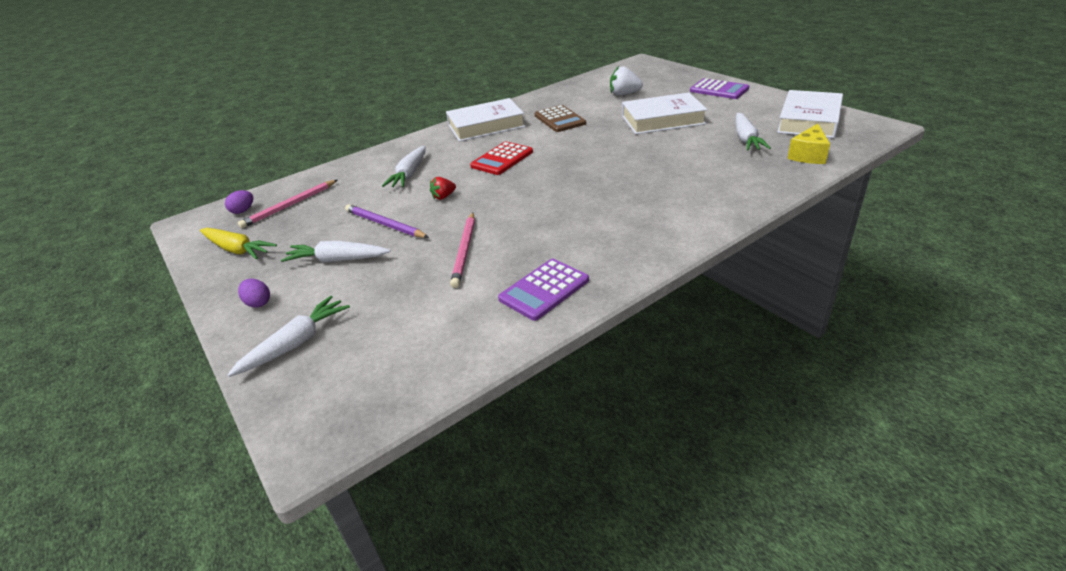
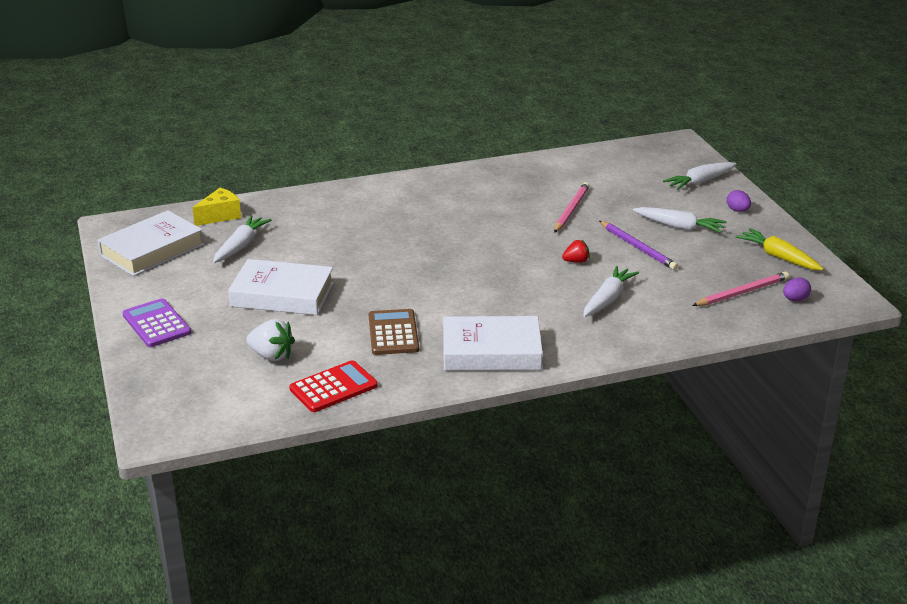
camera: 165 degrees left, 5 degrees down
red calculator [470,142,533,175] -> red calculator moved to [289,360,378,412]
purple calculator [498,259,589,321] -> none

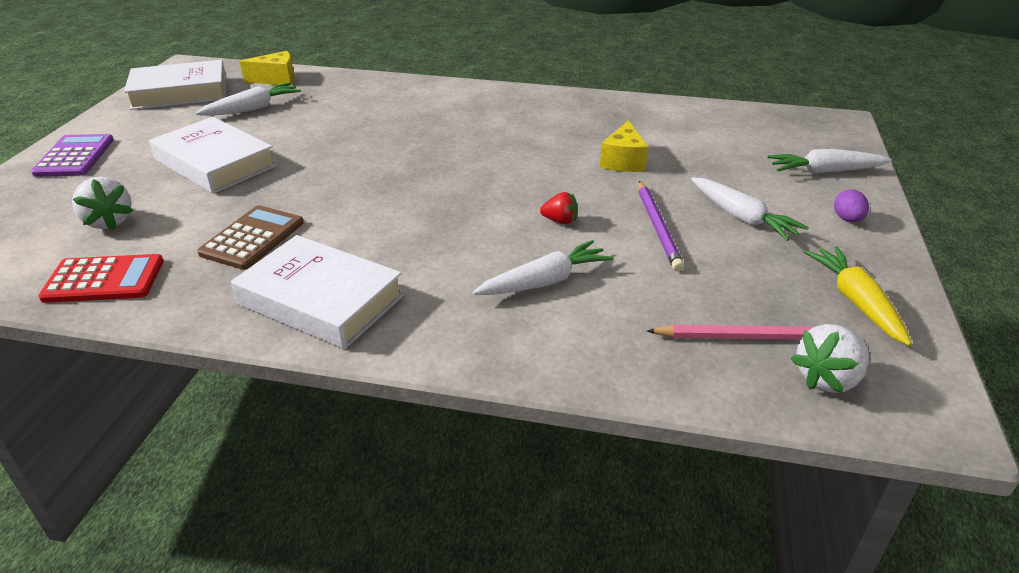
camera: 30 degrees right, 5 degrees up
pink pencil [554,182,590,233] -> yellow cheese [600,120,648,172]
purple egg [783,278,811,301] -> white strawberry [791,324,869,393]

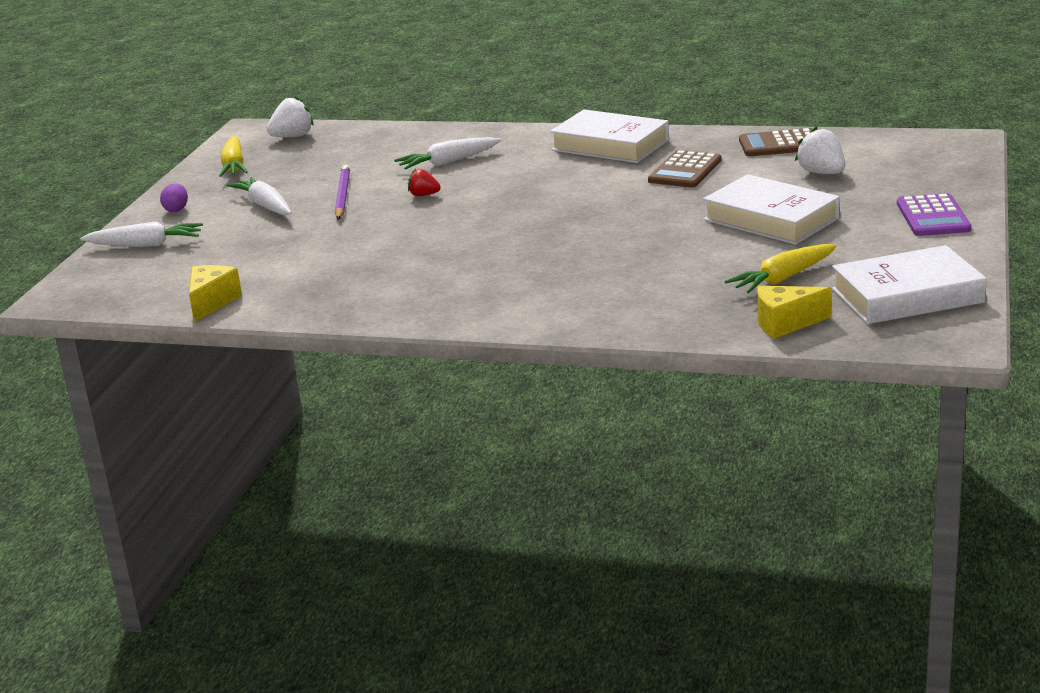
camera: 175 degrees left, 10 degrees down
red calculator [38,254,164,303] -> brown calculator [739,128,812,156]
white carrot [195,83,301,116] -> yellow carrot [725,244,836,293]
yellow cheese [600,120,648,172] -> yellow cheese moved to [189,265,242,322]
pink pencil [647,325,813,340] -> none

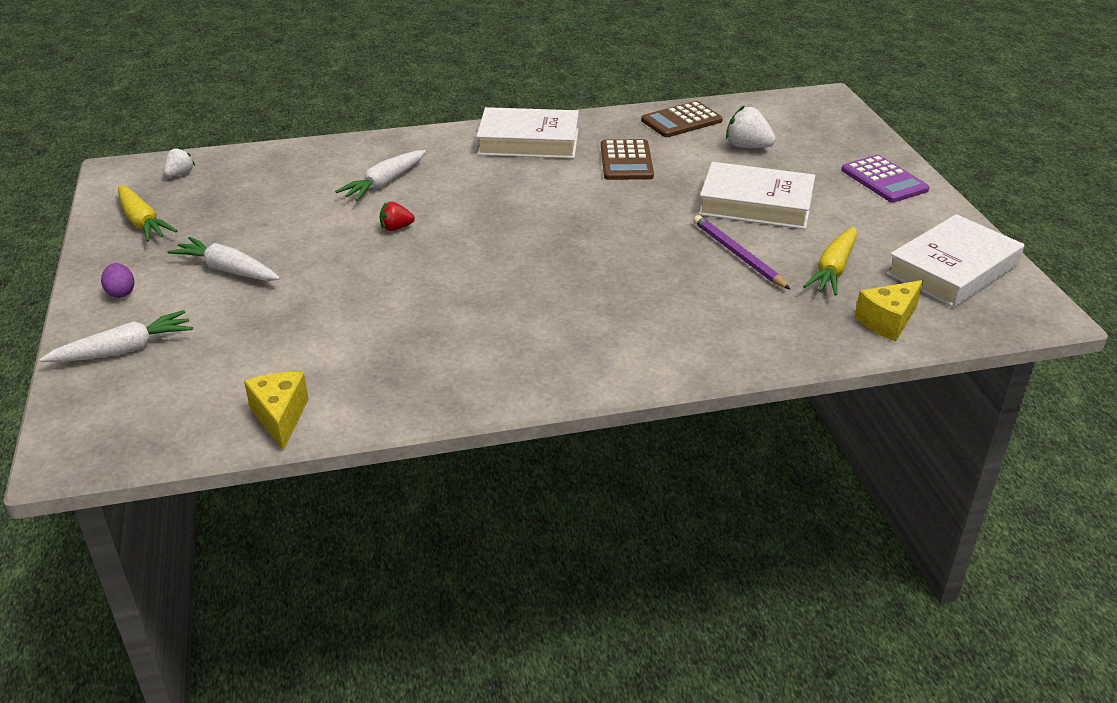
camera: 30 degrees left, 10 degrees up
white strawberry [267,95,314,137] -> white strawberry [164,147,195,177], size x0.63
purple pencil [335,165,350,220] -> purple pencil moved to [693,215,790,289]

